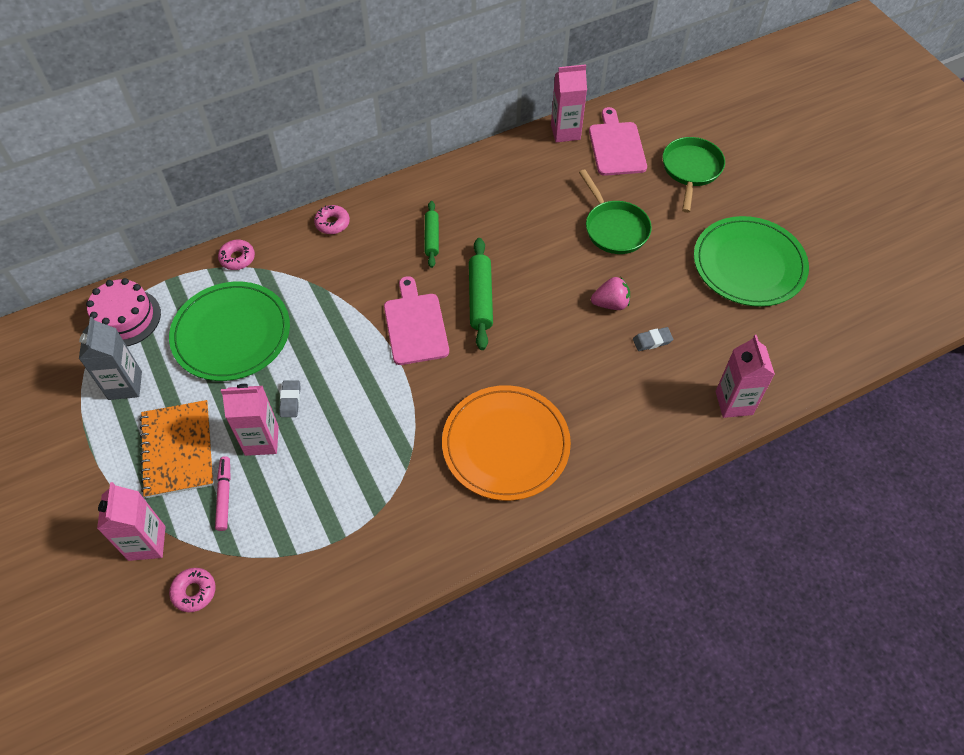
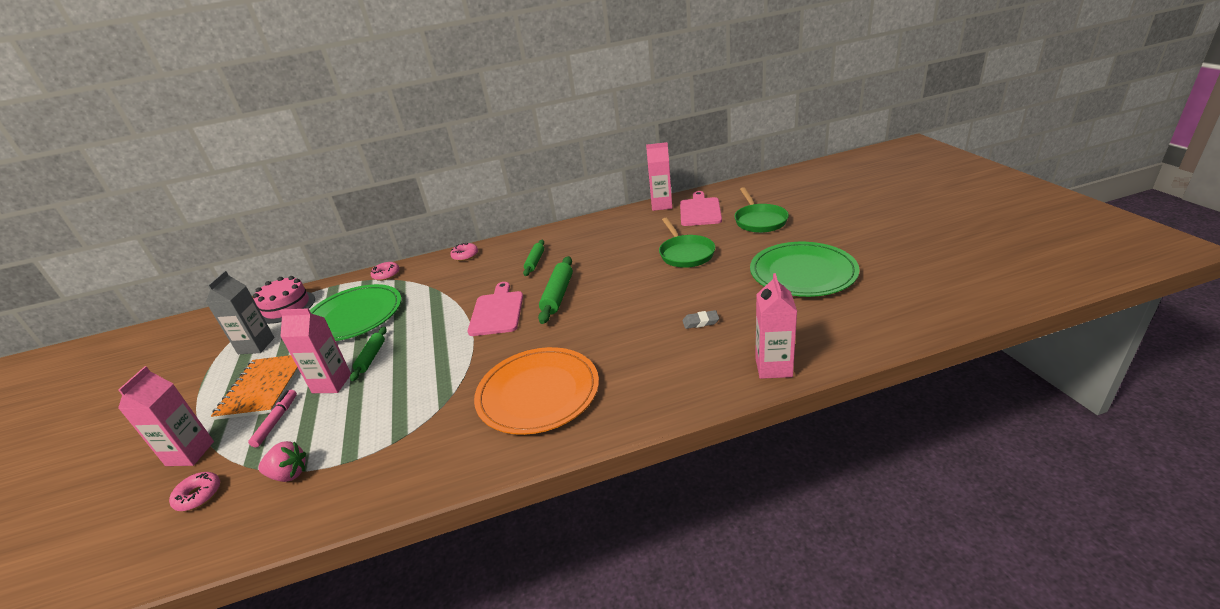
camera: 15 degrees right, 25 degrees down
grey eraser [279,380,301,417] -> green rolling pin [350,327,387,381]
pink strawberry [591,277,630,310] -> pink strawberry moved to [258,441,306,482]
green pan [663,137,725,213] -> green pan turned 150 degrees clockwise [734,187,789,233]

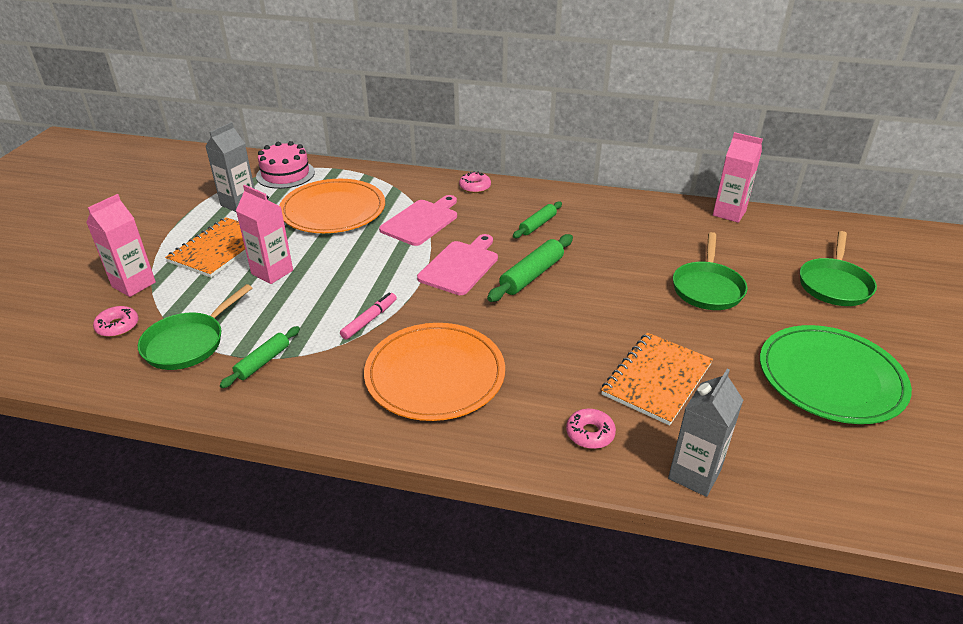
camera: 25 degrees right, 5 degrees up
pink marker [248,390,297,447] -> pink marker moved to [340,292,397,340]
pink strawberry [258,441,306,482] -> green pan [138,284,252,370]
green plate [310,284,401,341] -> orange plate [279,179,385,233]
green rolling pin [350,327,387,381] -> green rolling pin moved to [220,326,300,388]
pink donut [371,262,400,281] -> pink donut moved to [566,409,616,449]
pink cutting board [680,191,722,226] -> pink cutting board moved to [379,195,457,246]
grey eraser [682,310,719,329] -> orange notebook [601,333,713,426]
pink carton [755,273,797,379] -> grey carton [668,369,743,497]

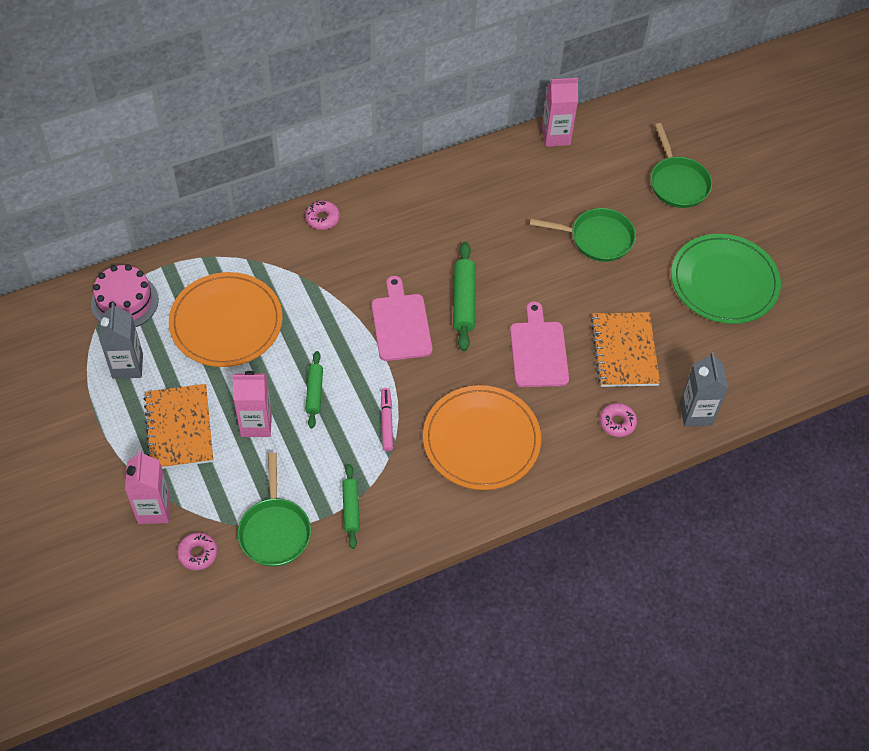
camera: 40 degrees left, 20 degrees up
pink cutting board [379,195,457,246] -> pink cutting board moved to [510,301,569,387]
green rolling pin [513,201,562,238] -> green rolling pin moved to [305,351,323,428]
green pan [673,232,747,310] -> green pan turned 60 degrees counterclockwise [530,208,636,262]

